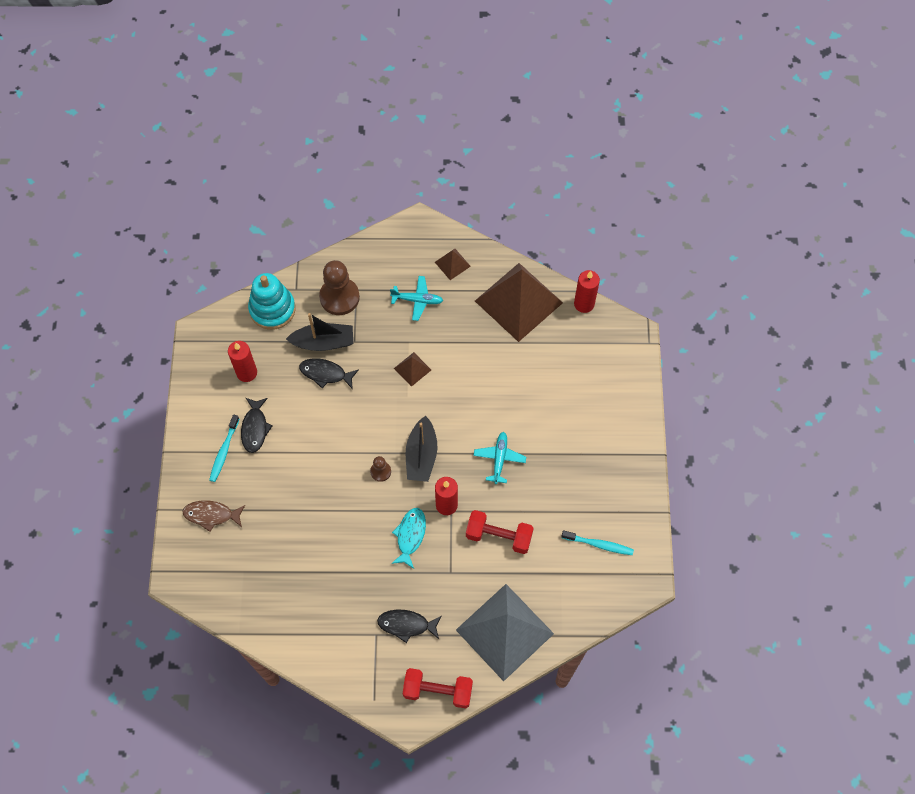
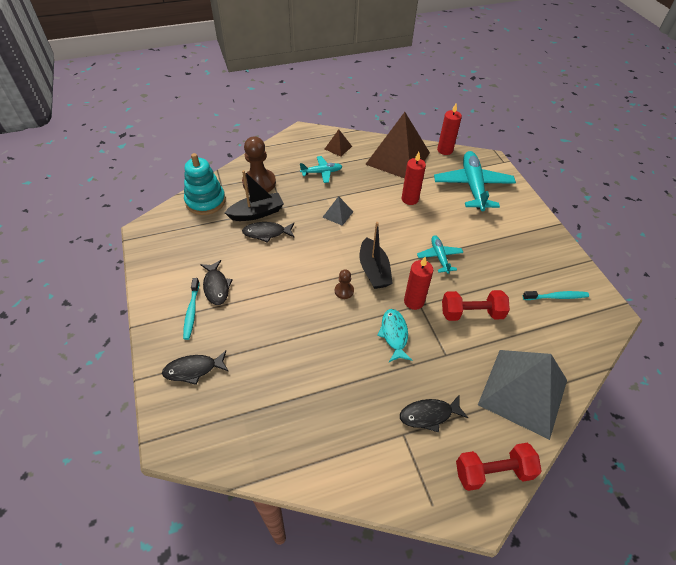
camera: 20 degrees left, 15 degrees down
brown fish [182,501,245,532] -> black fish [162,351,229,385]
red candle [228,341,257,382] -> red candle moved to [402,152,426,205]
brown pyramid [394,352,431,387] -> grey pyramid [323,196,353,226]
none -> turquoise plane [434,151,516,211]

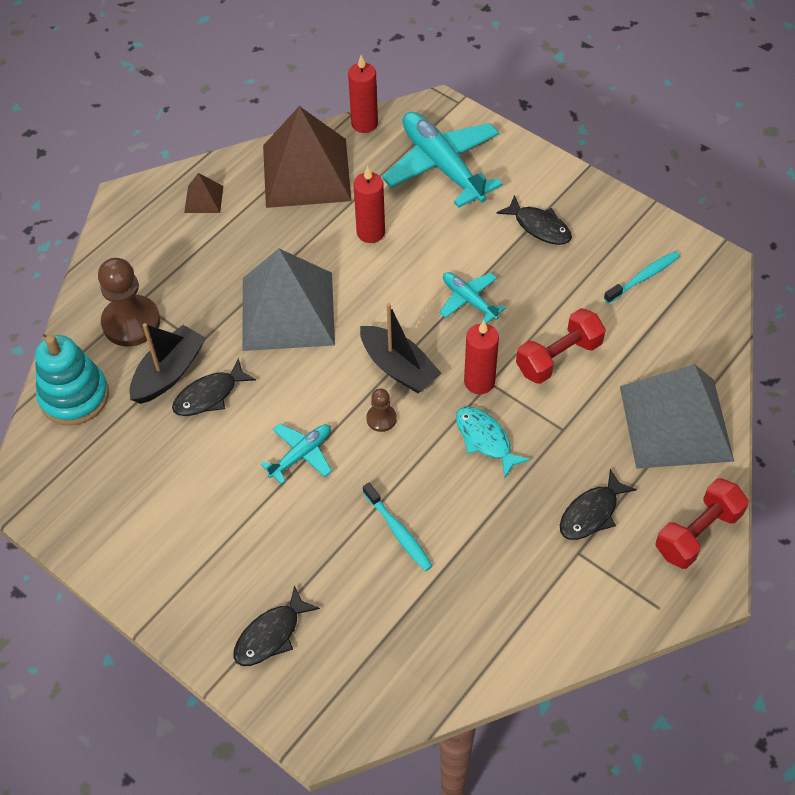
camera: 30 degrees left, 5 degrees up
turquoise toothbrush [183,278,200,340] -> turquoise toothbrush moved to [363,483,433,571]
black fish [200,260,233,305] -> black fish moved to [496,195,572,245]
turquoise plane [300,156,343,183] -> turquoise plane moved to [261,424,332,484]
grey pyramid [323,196,353,226] -> grey pyramid [242,248,335,351], size x2.39

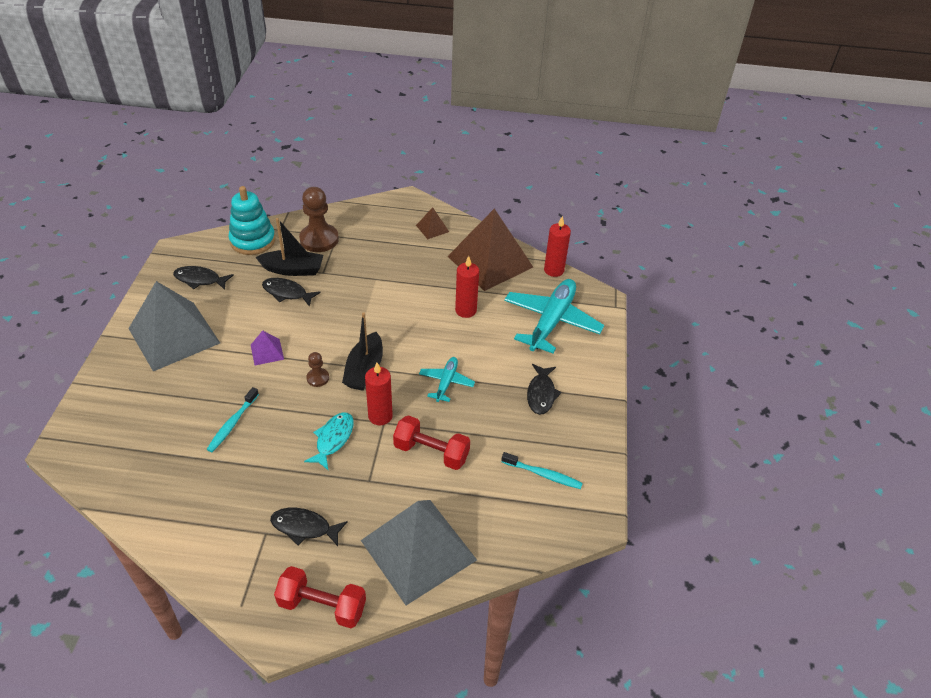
camera: 55 degrees right, 10 degrees down
black fish [233,586,320,666] -> black fish moved to [173,266,234,290]
grey pyramid [242,248,335,351] -> grey pyramid moved to [128,281,220,371]
turquoise plane [261,424,332,484] -> purple pyramid [251,330,284,366]

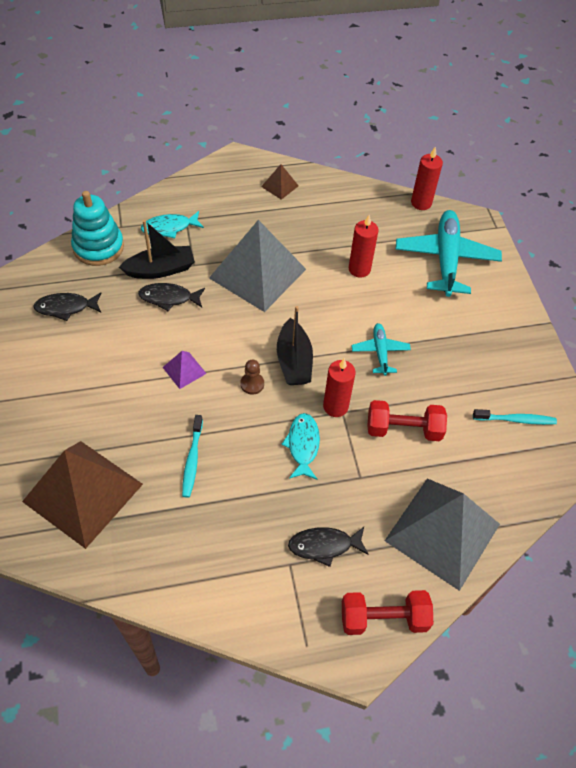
camera: 20 degrees left, 10 degrees up
grey pyramid [128,281,220,371] -> grey pyramid moved to [209,220,306,312]
brown pawn [299,187,339,252] -> turquoise fish [141,211,204,238]
brown pyramid [447,208,533,291] -> brown pyramid moved to [22,441,143,549]
black fish [527,364,562,415] -> none

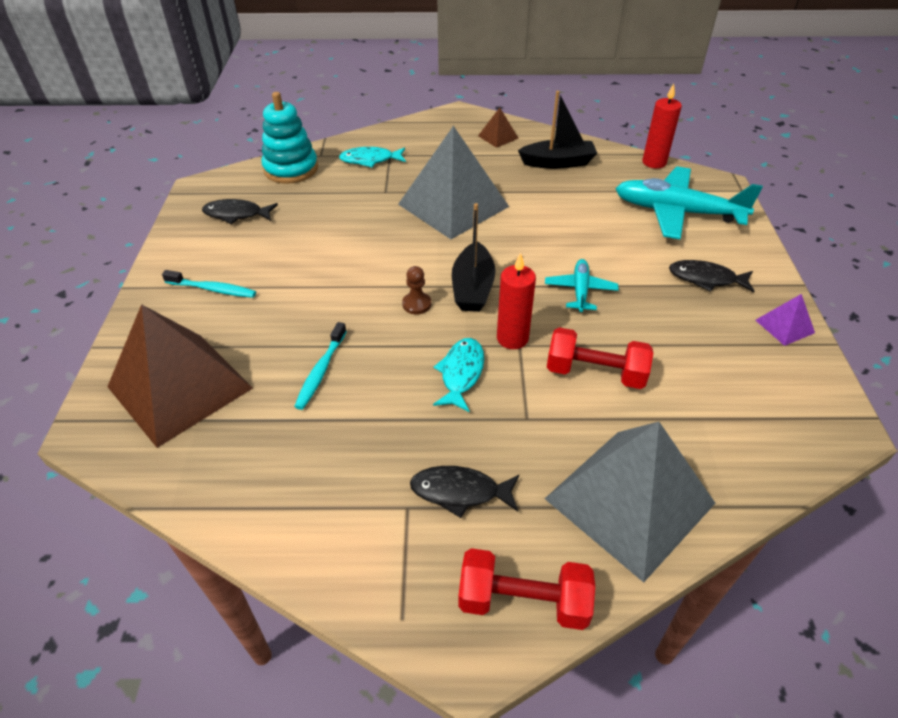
camera: 15 degrees right, 10 degrees down
black boat [119,220,195,279] -> black boat moved to [518,91,597,169]
black fish [138,283,205,311] -> black fish moved to [669,260,754,292]
purple pyramid [163,351,207,389] -> purple pyramid moved to [755,294,815,346]
red candle [349,215,379,278] -> none
turquoise plane [396,210,502,297] -> turquoise plane turned 90 degrees counterclockwise [615,167,763,239]
turquoise toothbrush [473,409,557,425] -> turquoise toothbrush moved to [162,270,256,298]

